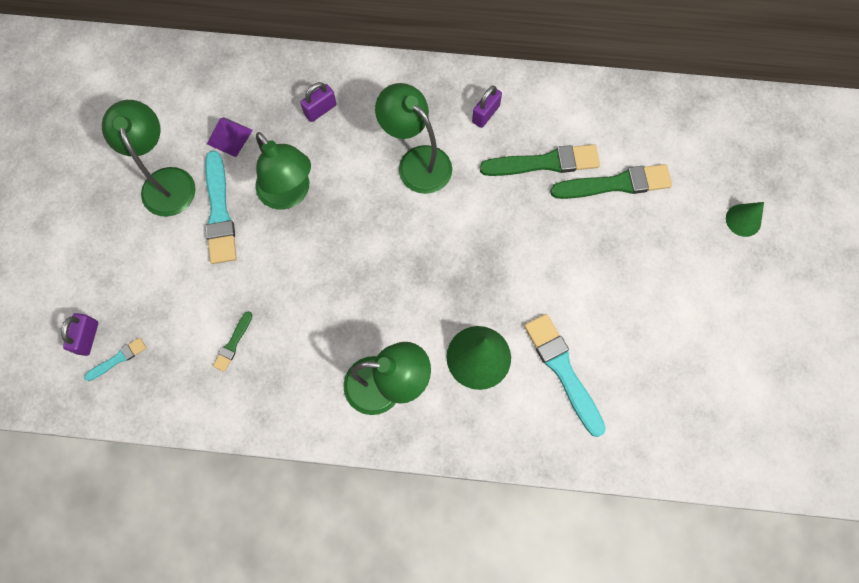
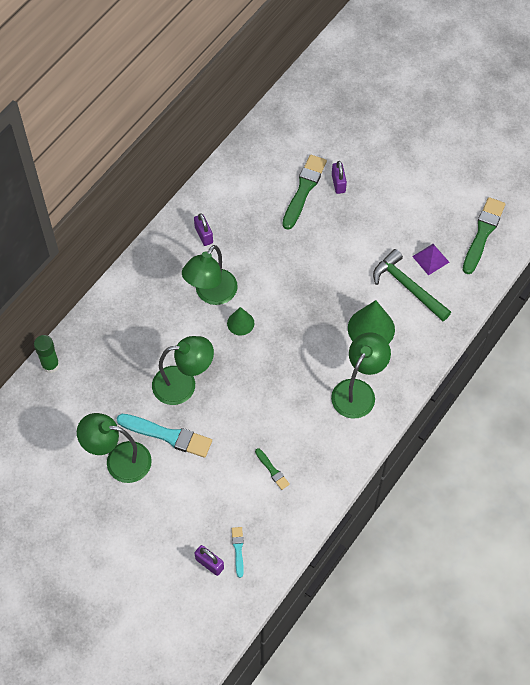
camera: 60 degrees left, 10 degrees down
purple pyramid [207,117,253,157] -> purple pyramid moved to [412,244,449,275]
purple padlock [300,82,337,122] -> purple padlock moved to [332,161,347,194]
green lamp [375,83,452,194] -> green lamp turned 45 degrees counterclockwise [182,245,238,305]
green brush [479,144,600,176] -> green brush moved to [463,197,505,274]
turquoise brush [524,314,606,437] -> green hammer [373,249,451,321]
green cone [726,202,764,237] -> green cone moved to [227,307,254,336]
none -> green glue stick [34,335,60,373]

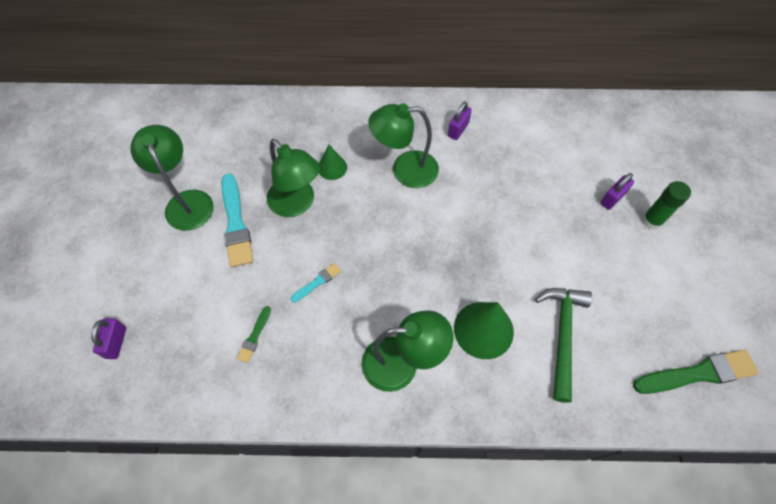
camera: 55 degrees right, 0 degrees up
green glue stick [34,335,60,373] -> green glue stick moved to [642,181,691,230]
green cone [227,307,254,336] -> green cone moved to [319,144,347,180]
turquoise brush [232,527,244,578] -> turquoise brush moved to [290,263,341,303]
green brush [282,155,327,230] -> none
purple pyramid [412,244,449,275] -> none

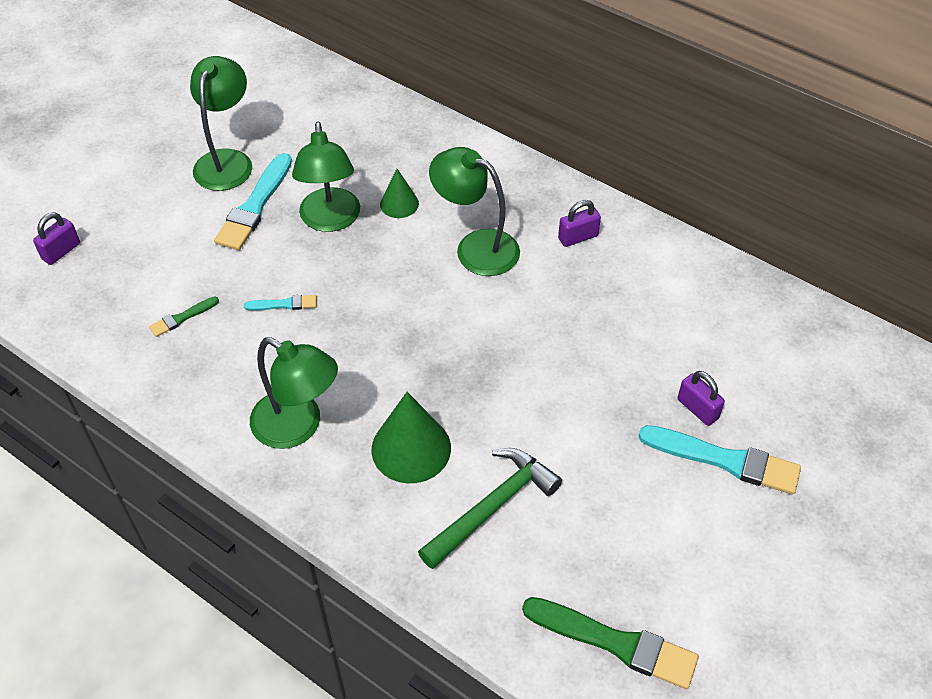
camera: 35 degrees right, 10 degrees down
purple padlock [600,173,634,210] -> purple padlock turned 60 degrees clockwise [678,371,725,426]
green glue stick [642,181,691,230] -> turquoise brush [638,425,801,494]

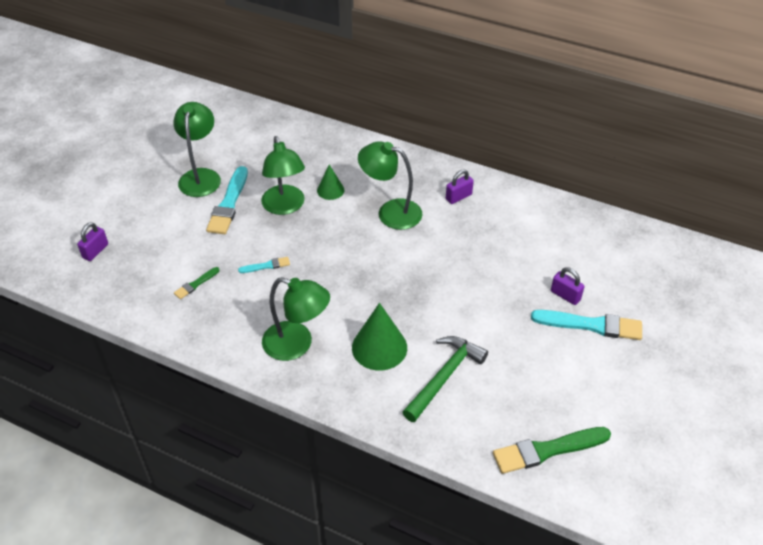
camera: 10 degrees left, 5 degrees down
green brush [522,597,699,689] -> green brush turned 150 degrees clockwise [493,427,611,474]

